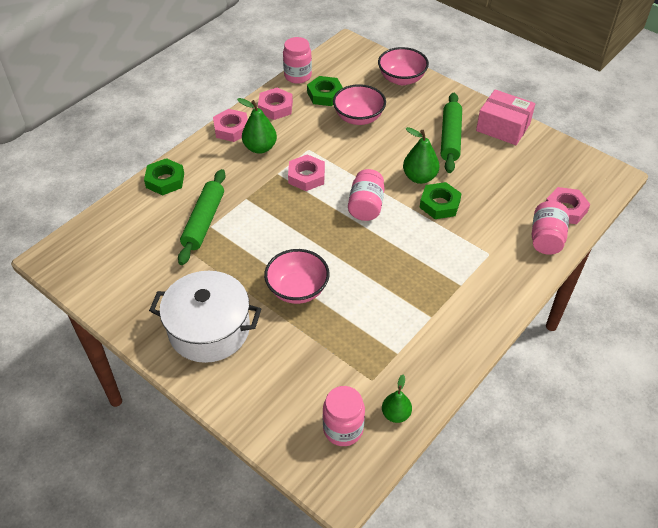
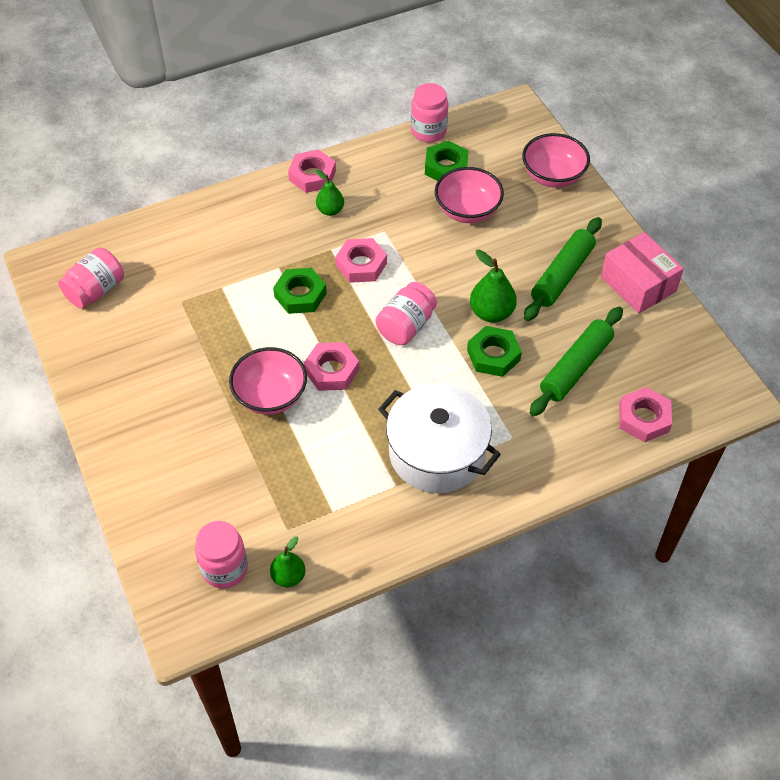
camera: 25 degrees right, 5 degrees up
green nut [144,158,184,195] -> green nut moved to [273,268,327,314]
white pot [149,271,261,363] -> white pot moved to [378,383,501,493]
green rolling pin [178,169,226,265] -> green rolling pin moved to [530,307,623,416]
green pear [237,98,277,154] -> green pear [316,169,344,216], size x0.65
pink nut [258,88,293,120] -> pink nut moved to [304,342,359,391]
pink jar [532,201,569,255] -> pink jar moved to [58,247,124,308]

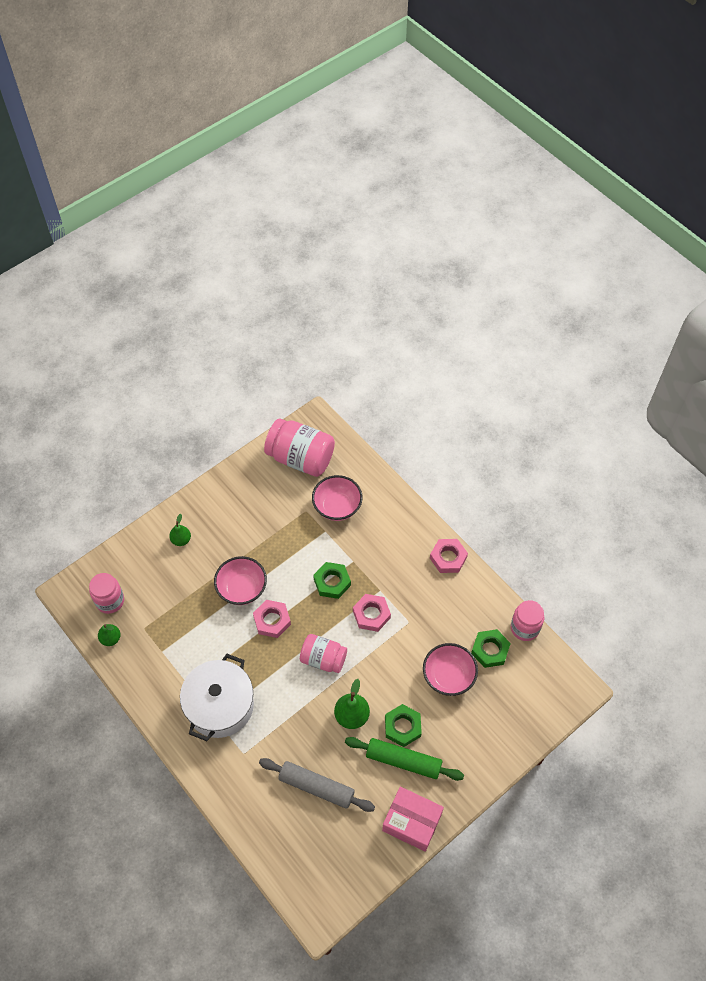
camera: 75 degrees right, 5 degrees up
pink jar [58,247,124,308] -> pink jar [264,418,335,477], size x1.60
green pear [316,169,344,216] -> green pear moved to [169,514,191,546]
green nut [467,326,522,377] -> green nut moved to [385,704,422,747]
pink bowl [522,133,590,188] -> pink bowl moved to [312,475,363,521]
green rolling pin [530,307,623,416] -> grey rolling pin [259,758,375,812]
pink box [601,232,684,314] -> pink box turned 75 degrees clockwise [382,787,444,852]
pink nut [619,387,672,442] -> none

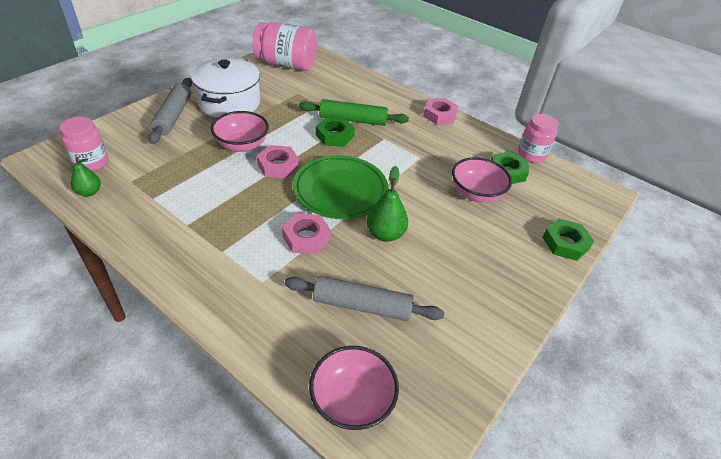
camera: 15 degrees left, 15 degrees down
green pear [169,514,191,546] -> grey rolling pin [148,78,192,144]
white pot [180,654,254,741] -> white pot moved to [191,58,260,118]
pink jar [300,634,347,673] -> green plate [293,155,388,219]
pink bowl [312,475,363,521] -> pink bowl moved to [309,346,399,430]
green rolling pin [345,737,464,781] -> green rolling pin moved to [299,99,409,126]
pink nut [353,594,391,632] -> pink nut moved to [282,213,331,254]
pink box [382,787,444,852] -> none
green nut [385,704,422,747] -> green nut moved to [542,219,594,261]

